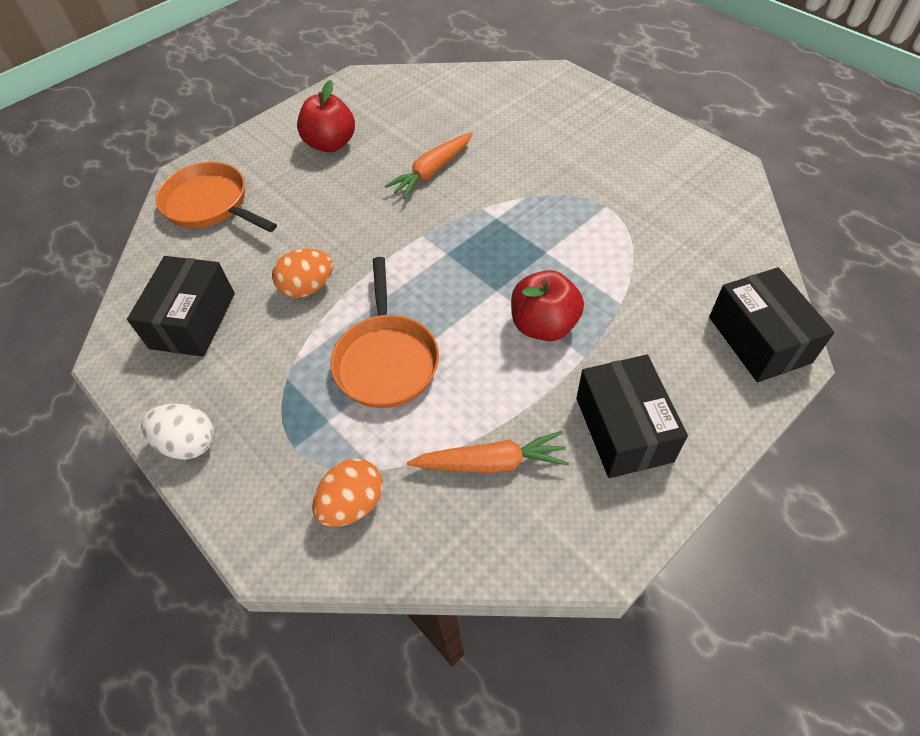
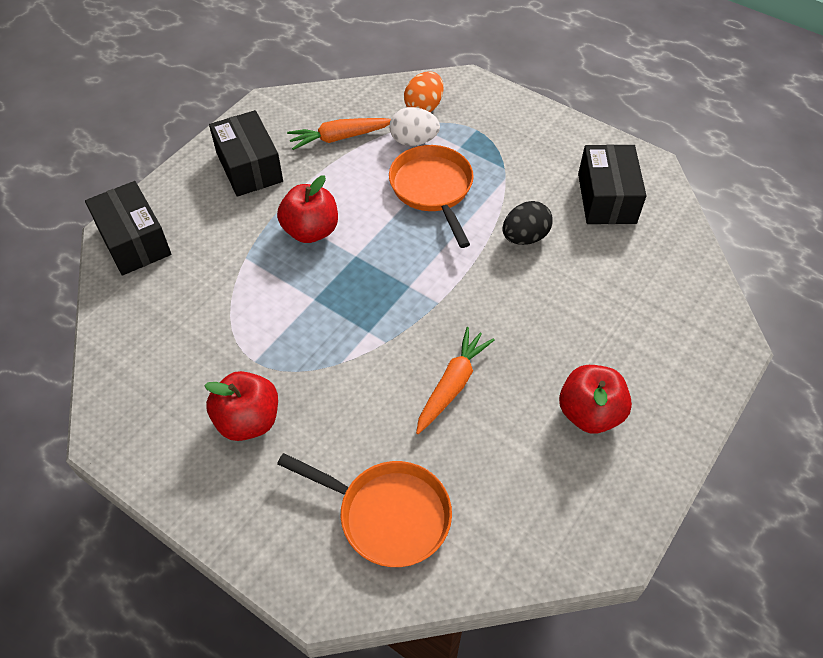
camera: 165 degrees right, 0 degrees up
white egg [141,403,214,460] -> white egg moved to [390,107,440,146]
orange pan [155,162,277,232] -> orange pan moved to [277,453,452,567]
orange egg [272,248,333,298] -> black egg [502,201,553,245]
none -> red apple [204,371,278,441]

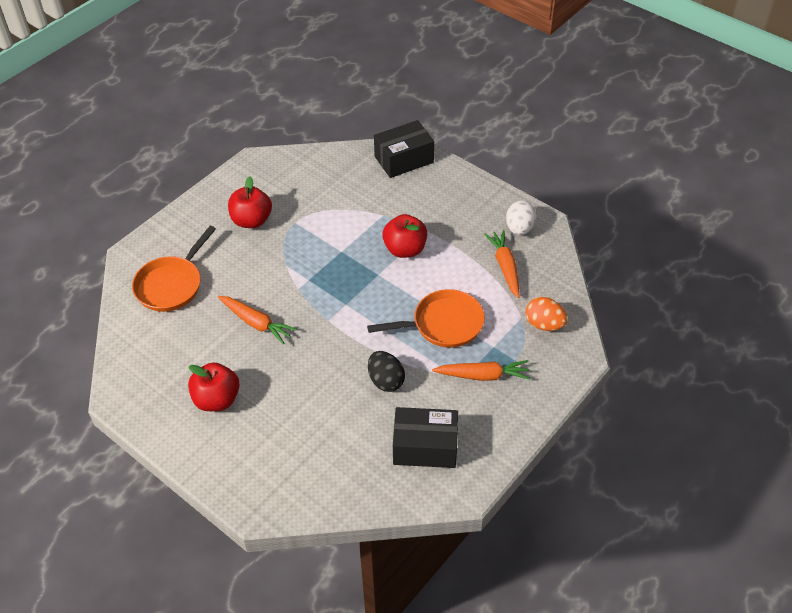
camera: 95 degrees right, 5 degrees down
black box [209,110,283,197] -> none
white egg [390,107,440,146] -> white egg moved to [506,201,537,235]
none -> orange carrot [432,360,530,381]

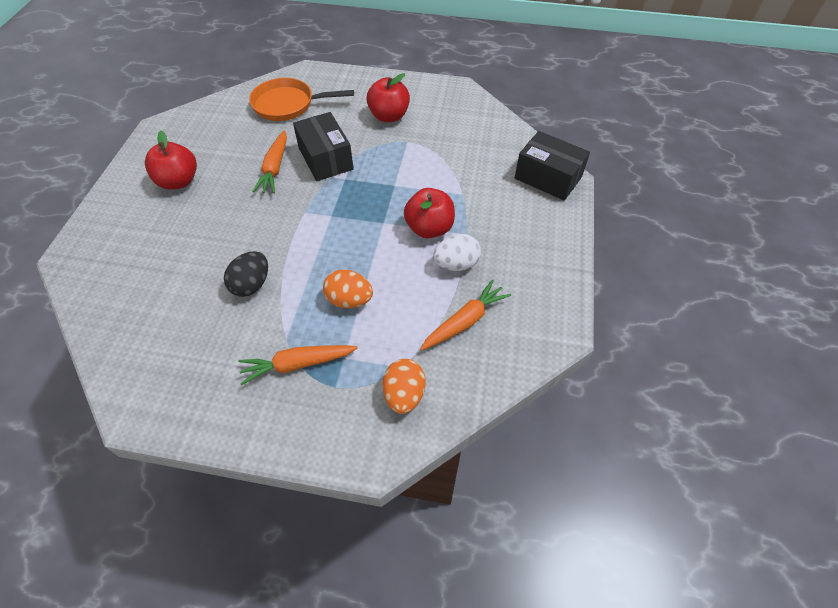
camera: 60 degrees right, 5 degrees up
orange pan [367,289,485,348] -> orange egg [323,269,373,308]
black box [393,407,458,468] -> black box moved to [293,112,354,181]
orange carrot [432,360,530,381] -> orange carrot turned 105 degrees clockwise [238,345,358,385]
white egg [506,201,537,235] -> white egg moved to [433,234,481,271]

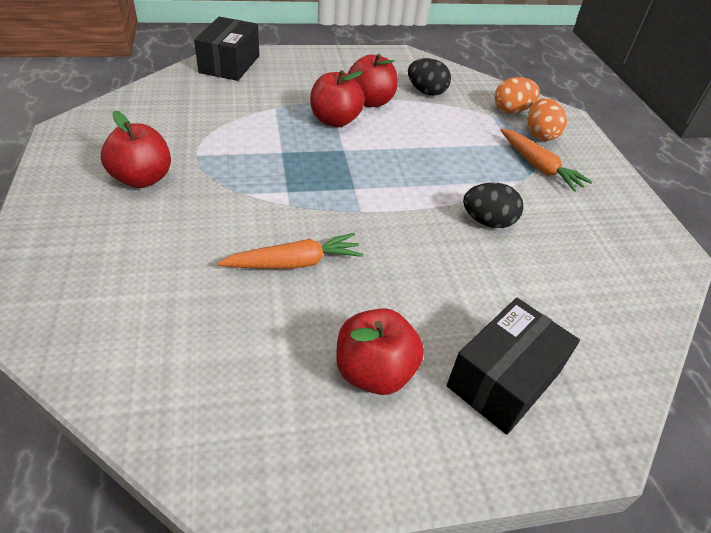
camera: 115 degrees left, 10 degrees down
orange pan [249,78,354,121] -> none
black box [293,112,354,181] -> black box moved to [447,298,580,435]
orange egg [323,269,373,308] -> orange egg moved to [528,98,567,141]
orange carrot [420,279,511,351] -> black egg [408,58,451,96]
white egg [433,234,481,271] -> red apple [347,54,398,107]

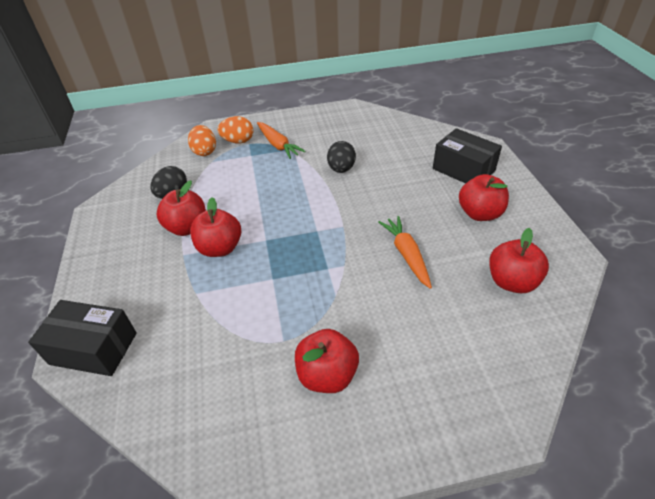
camera: 85 degrees left, 0 degrees up
orange carrot [500,128,592,192] -> orange carrot turned 90 degrees clockwise [257,122,306,159]
none -> red apple [489,228,549,293]

